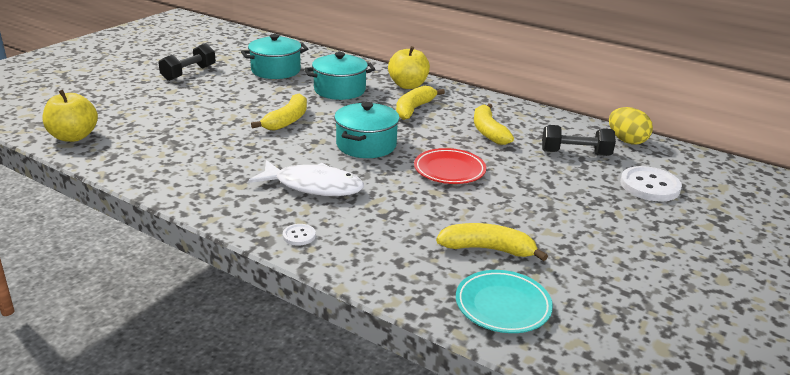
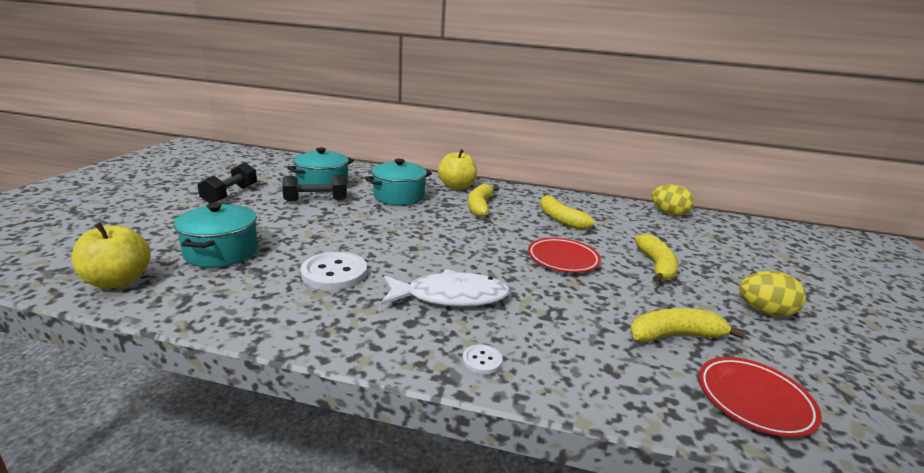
camera: 20 degrees left, 5 degrees down
yellow banana [251,94,307,131] -> yellow banana moved to [635,234,678,282]
turquoise pot [334,102,400,158] -> turquoise pot moved to [174,202,258,267]
turquoise plate [456,270,553,333] -> red plate [699,357,822,437]
black dumbbell [542,125,616,156] -> black dumbbell moved to [282,175,347,201]
white button [620,166,682,201] -> white button moved to [301,252,367,290]
none -> yellow egg [739,271,806,317]

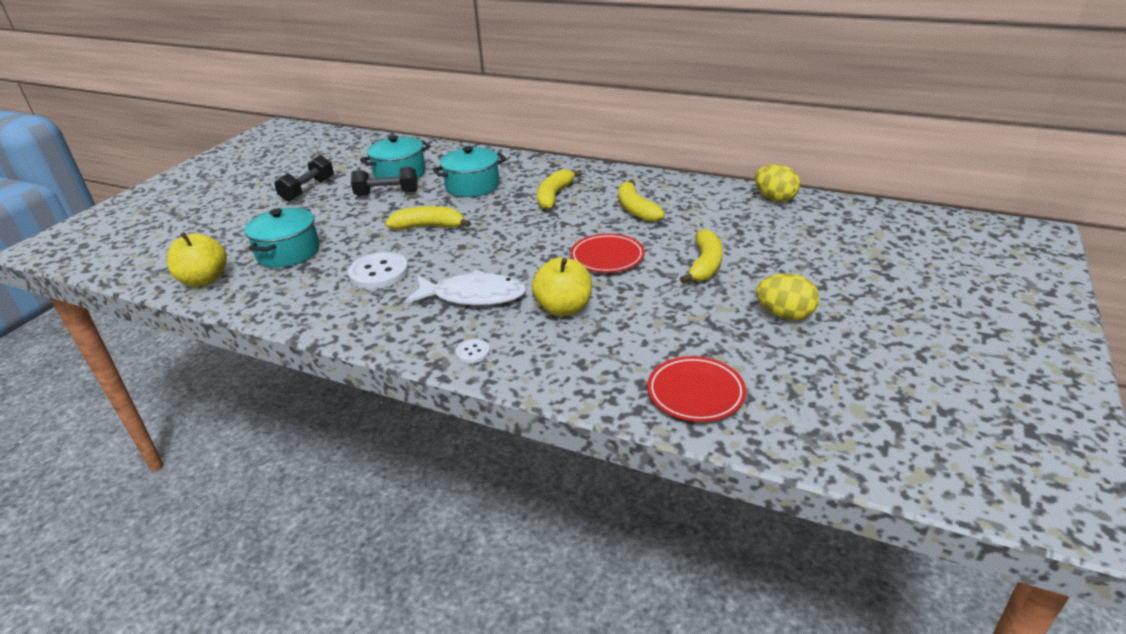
camera: 15 degrees right, 10 degrees up
yellow apple [438,149,477,190] -> yellow apple moved to [532,257,592,316]
yellow banana [630,308,745,343] -> yellow banana moved to [385,206,471,230]

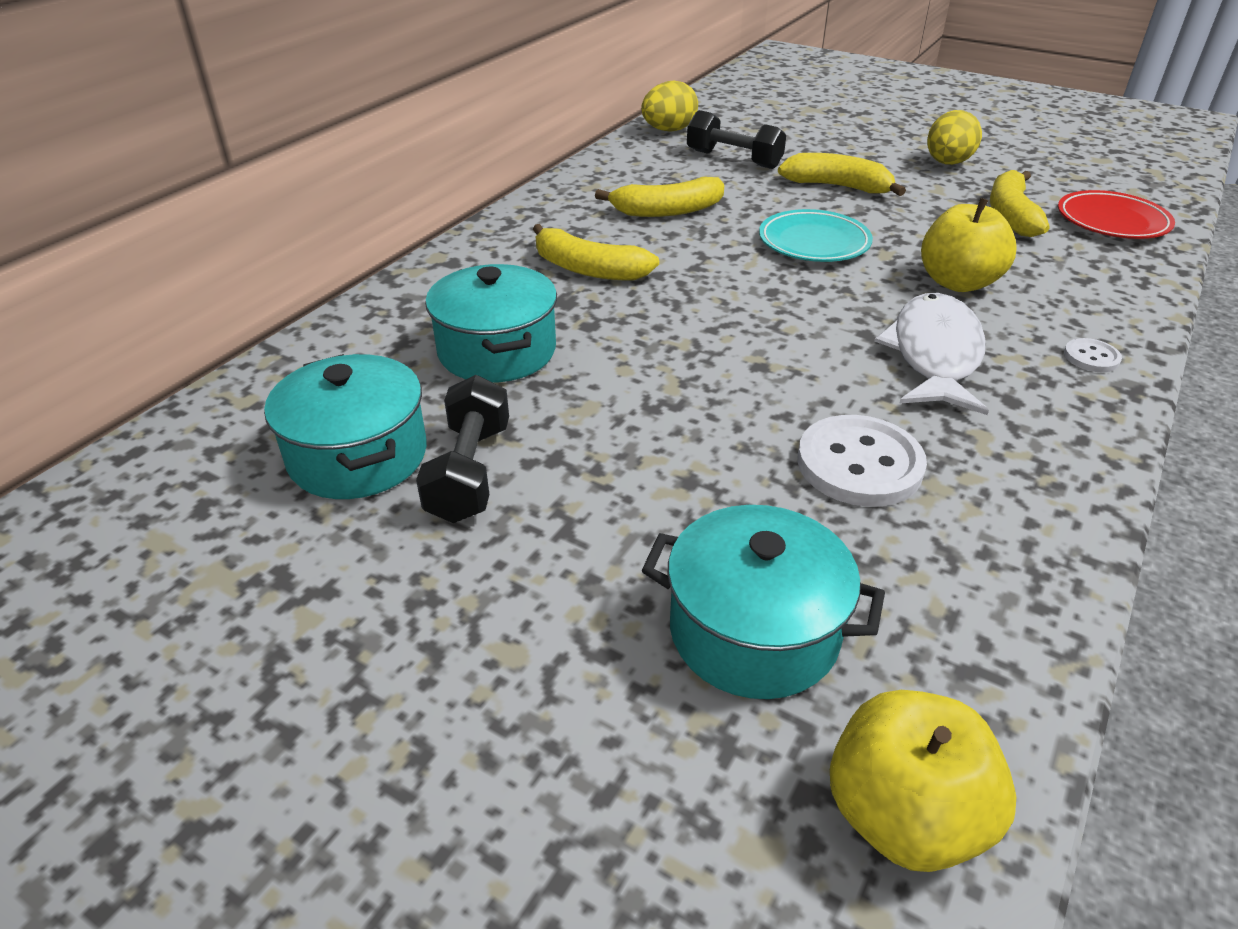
camera: 85 degrees left, 5 degrees up
black dumbbell [274,155,334,202] -> black dumbbell moved to [687,110,786,169]
yellow banana [385,206,471,230] -> yellow banana moved to [990,170,1050,237]
red plate [570,234,645,273] -> turquoise plate [759,209,873,262]

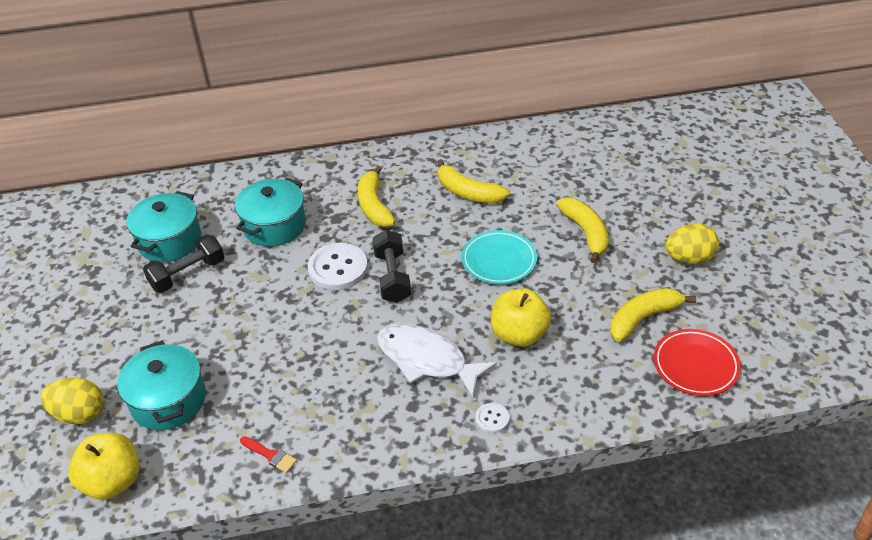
camera: 50 degrees right, 5 degrees up
yellow egg [641,81,698,132] -> yellow egg moved to [41,377,103,424]
black dumbbell [687,110,786,169] -> black dumbbell moved to [373,230,411,303]
white button [797,415,927,507] -> white button moved to [308,243,368,290]
white fish [874,293,989,415] -> white fish turned 120 degrees counterclockwise [377,324,497,398]
none -> red brush [240,436,297,473]

